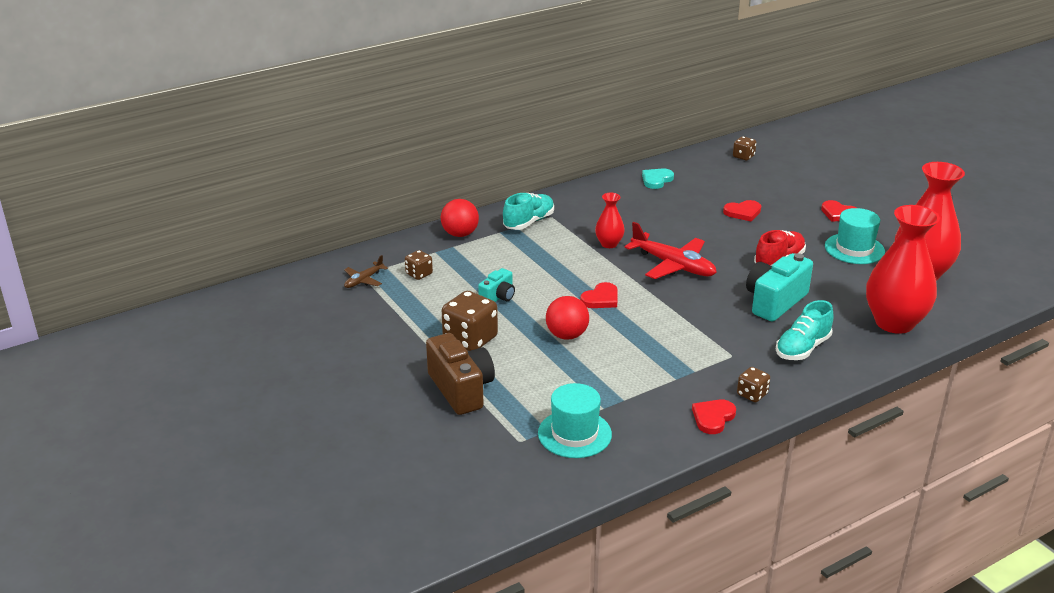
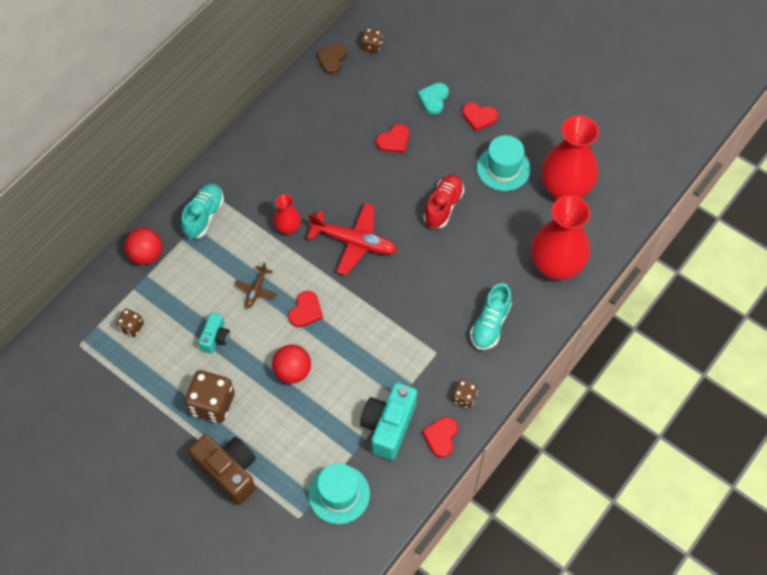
camera: 20 degrees left, 30 degrees up
brown plane [344,255,388,288] -> brown plane moved to [234,262,277,308]
turquoise heart [642,169,674,189] -> turquoise heart moved to [418,83,449,115]
turquoise camera [746,253,813,322] -> turquoise camera moved to [360,383,417,460]
none -> brown heart [316,43,347,74]

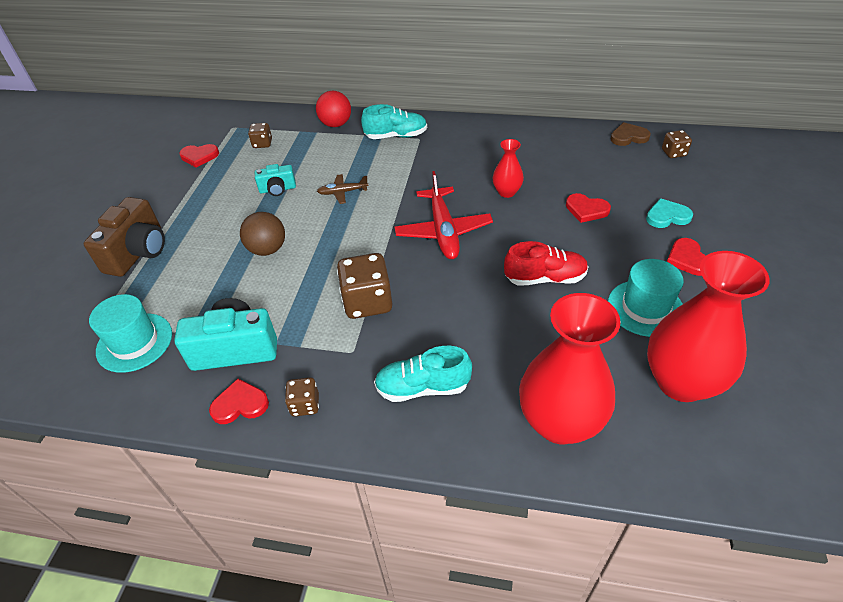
camera: 65 degrees right, 15 degrees down
brown dice [185,370,235,423] -> brown dice moved to [337,253,392,319]
red ball [272,344,311,384] -> brown ball [240,212,285,256]
red vase [273,194,301,234] -> red vase moved to [493,139,524,198]
red heart [288,291,323,327] -> red heart moved to [179,144,219,167]

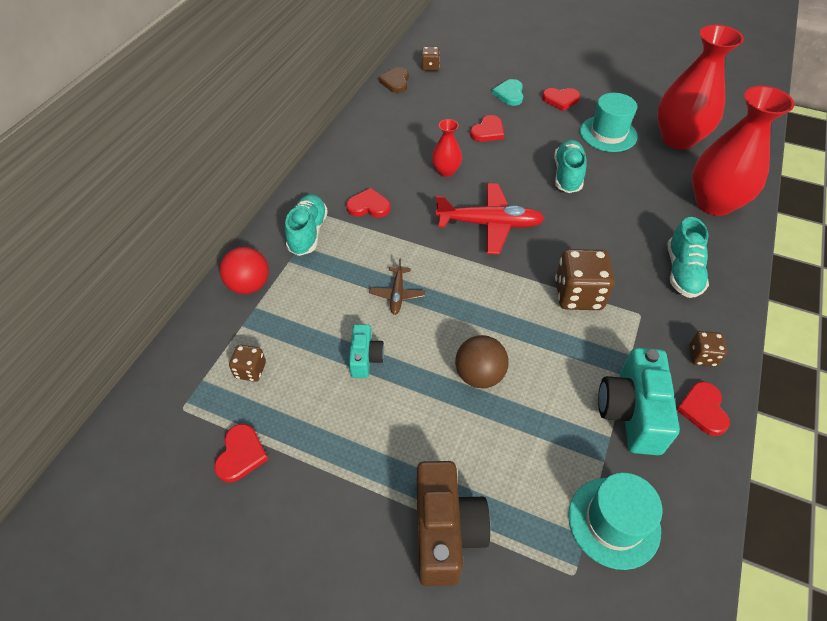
camera: 80 degrees left, 5 degrees up
brown camera [83,197,165,277] -> brown camera turned 60 degrees clockwise [417,461,491,586]
red shoe [504,241,589,286] -> turquoise shoe [554,140,587,193]
none -> red heart [346,188,391,218]

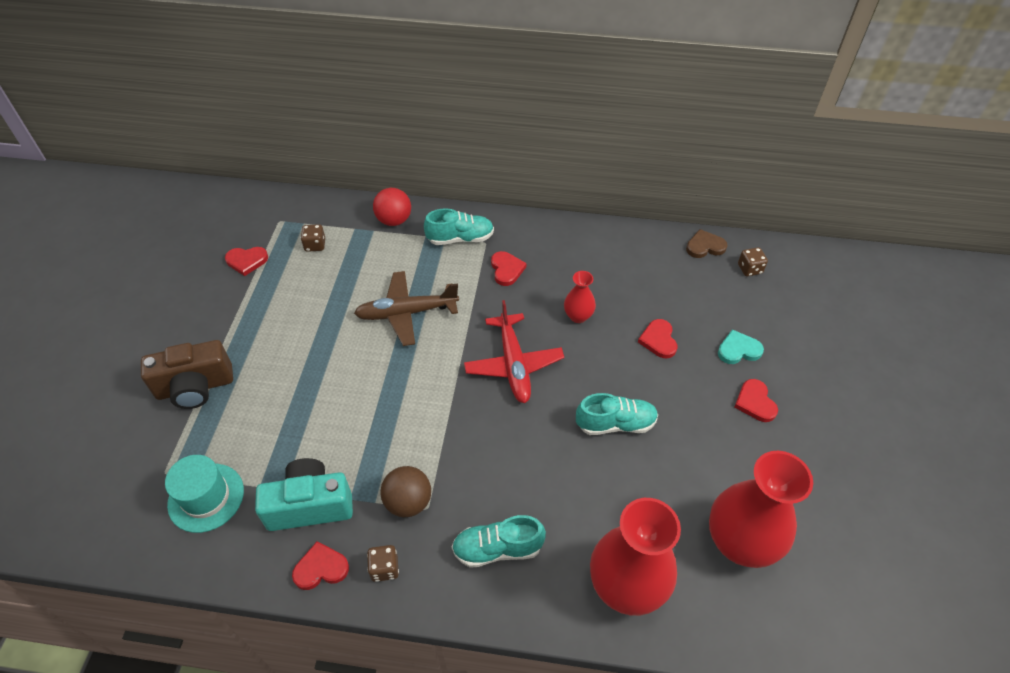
camera: 75 degrees right, 0 degrees up
turquoise camera [349,324,384,378] -> none
brown plane [369,259,425,315] -> brown plane [354,271,459,346], size x1.93
brown ball [455,335,509,388] -> brown ball moved to [380,466,431,517]
red heart [470,115,504,142] -> red heart turned 60 degrees clockwise [638,319,677,358]
brown dice [555,249,615,310] -> none
turquoise hat [580,93,638,152] -> none

